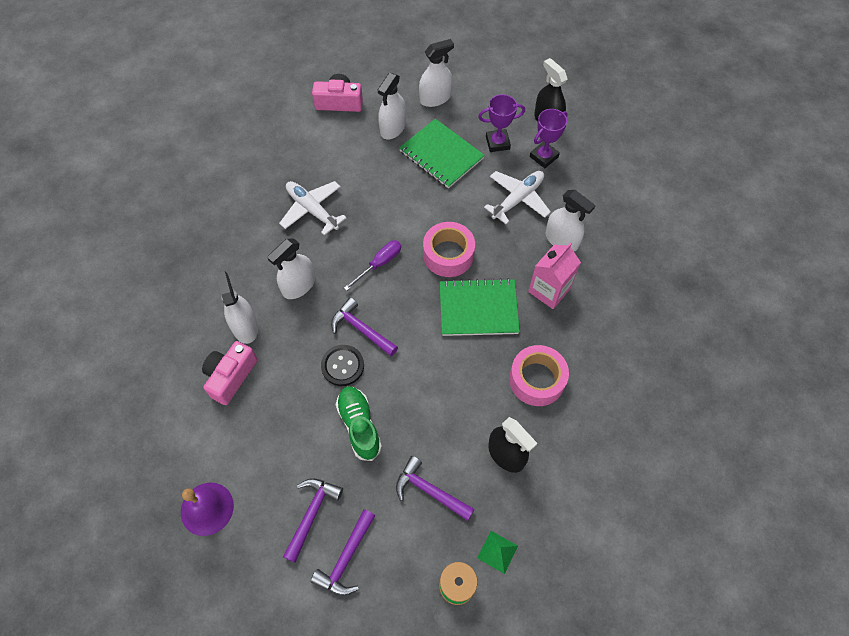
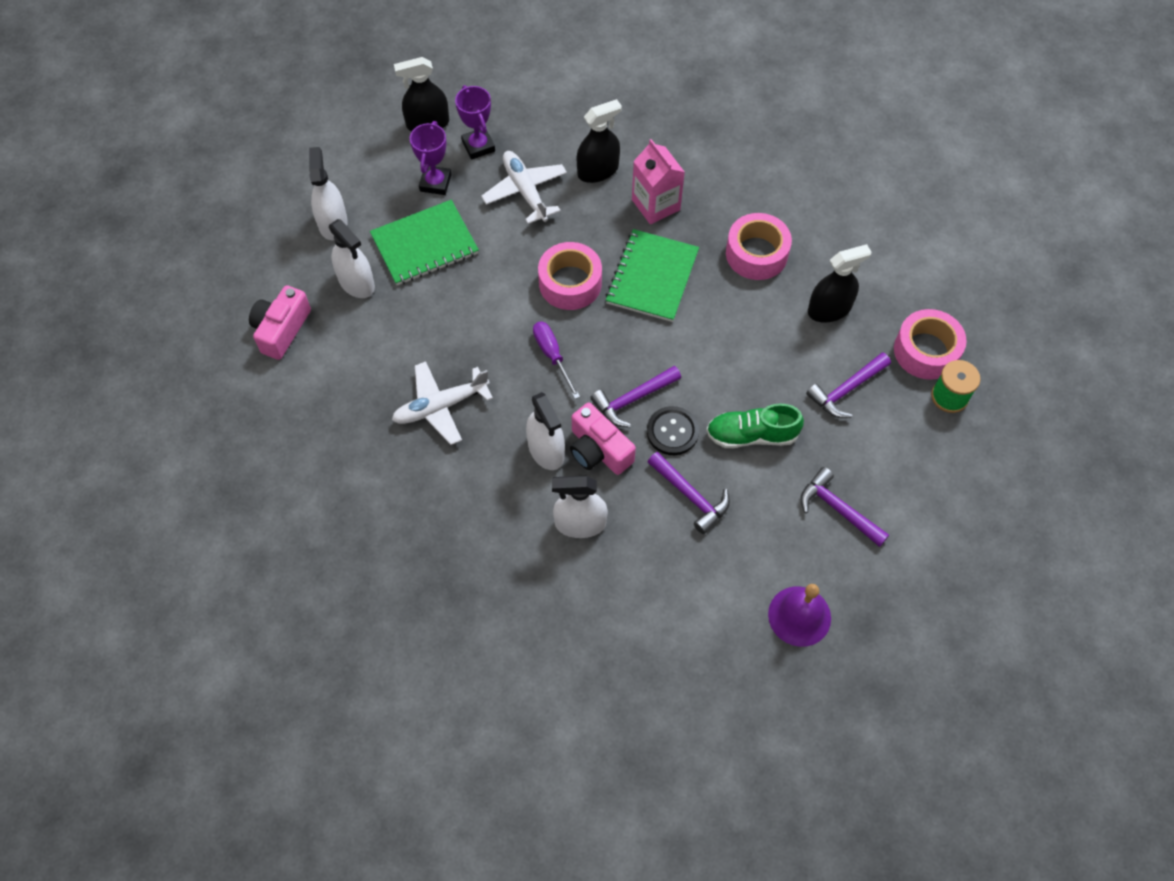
camera: 70 degrees left, 0 degrees up
pink camera [202,341,257,405] -> pink camera moved to [570,402,636,475]
purple hammer [311,509,375,596] -> purple hammer moved to [648,452,730,534]
green pyramid [477,531,518,574] -> pink tape [894,309,967,380]
white spray bottle [546,190,596,251] -> black spray bottle [577,99,622,183]

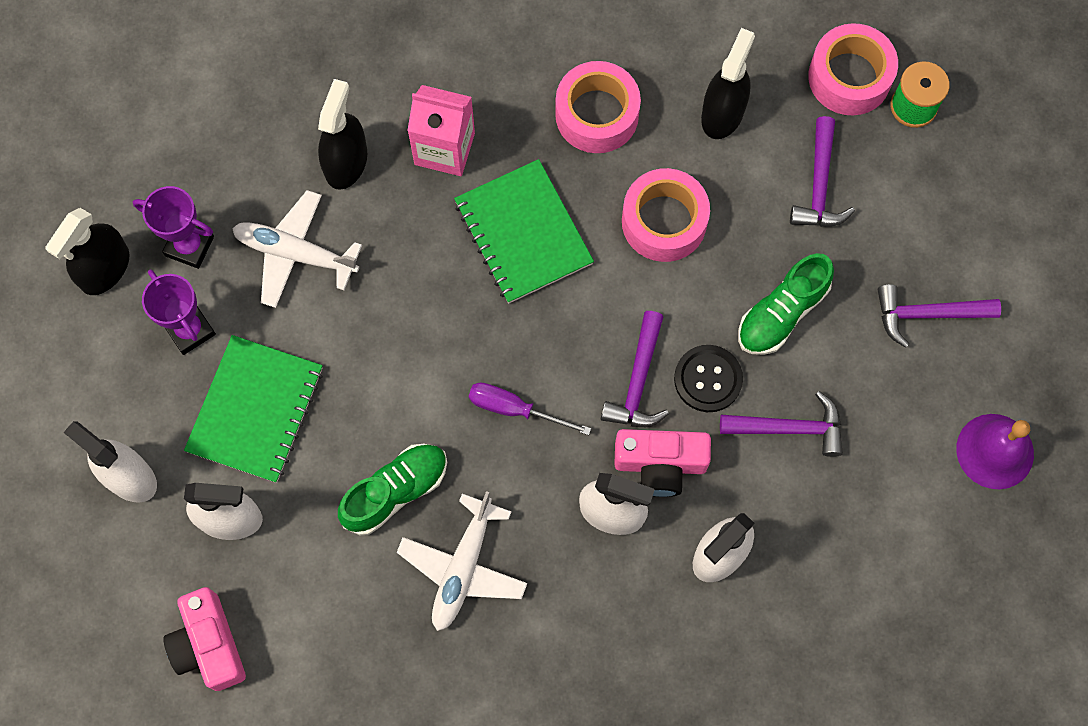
camera: 45 degrees left, 10 degrees up
pink tape [538,242,602,310] -> pink tape moved to [622,168,710,262]
none -> green shoe [338,444,447,535]

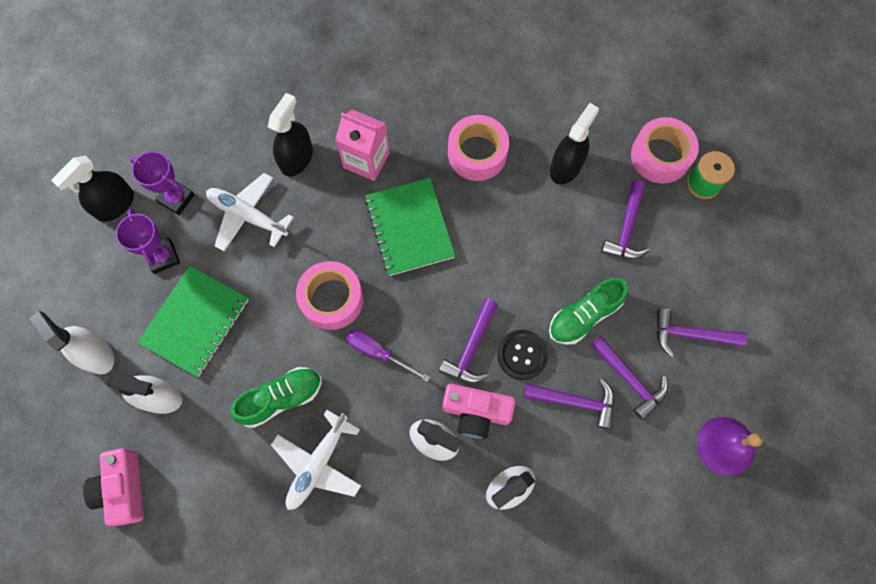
camera: 10 degrees right, 0 degrees up
pink tape [622,168,710,262] -> pink tape moved to [296,261,364,330]
none -> purple hammer [591,336,668,421]

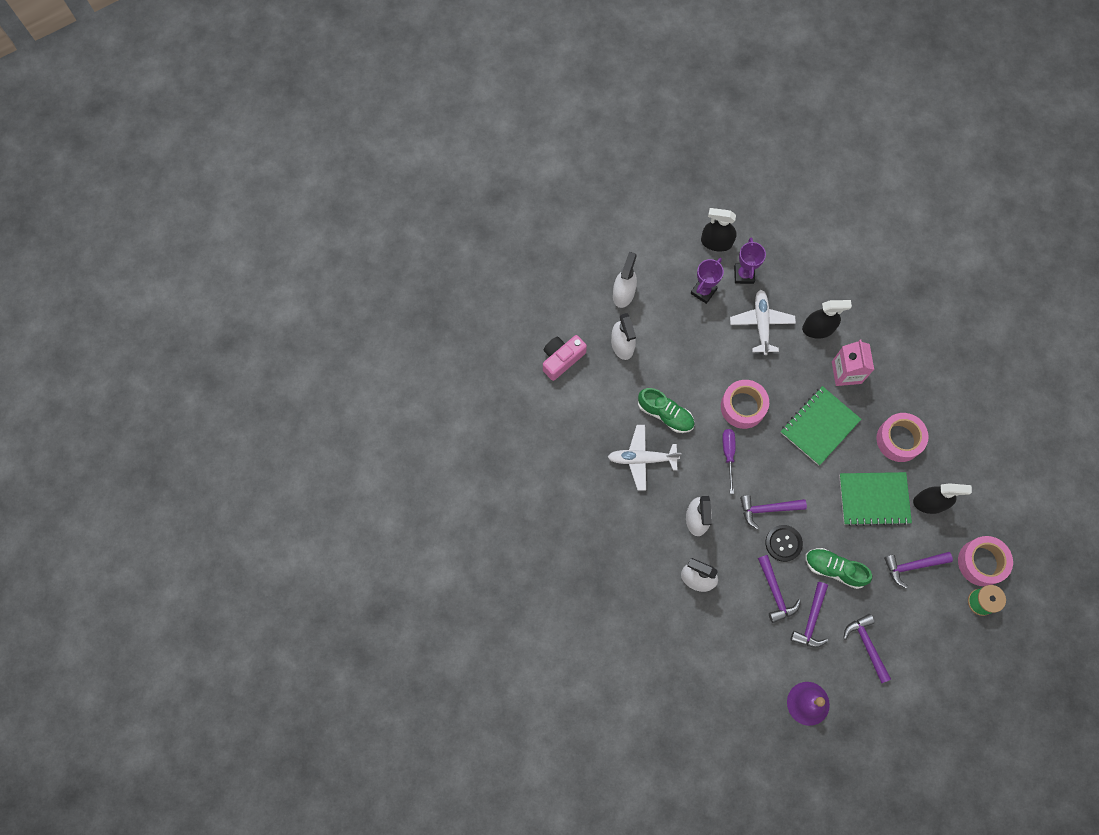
camera: 60 degrees right, 0 degrees up
green notebook [137,266,249,377] -> green notebook moved to [839,472,912,526]
pink camera [443,384,515,439] -> none

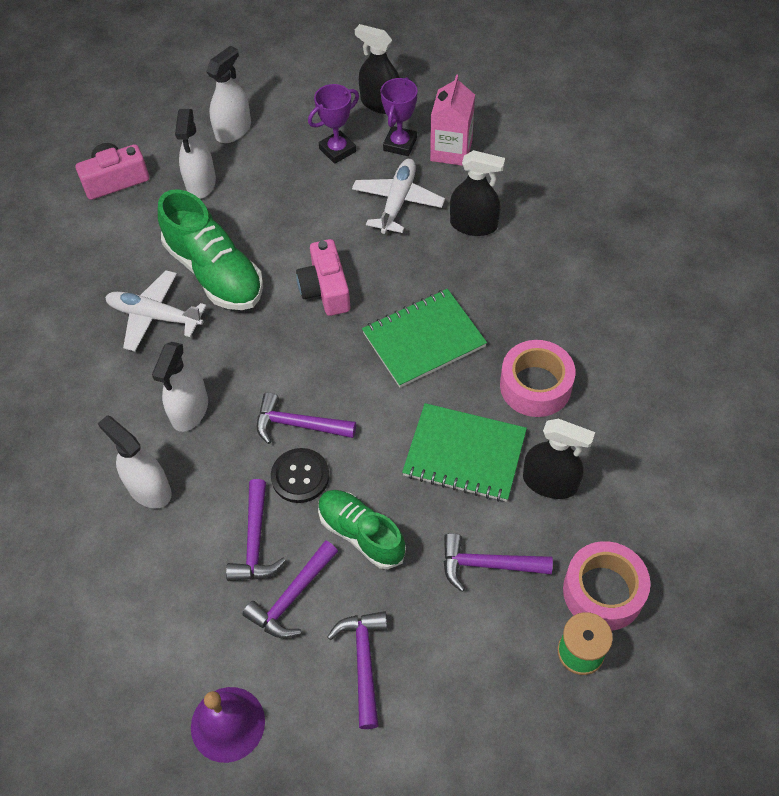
camera: 20 degrees right, 15 degrees down
green shoe [638,388,695,433] -> green shoe [158,189,263,310], size x1.53
pink tape [721,380,769,429] -> pink camera [296,239,350,316]
purple screwdriver [722,429,736,494] -> none
pink carton [832,340,874,386] -> pink carton moved to [430,74,475,166]

